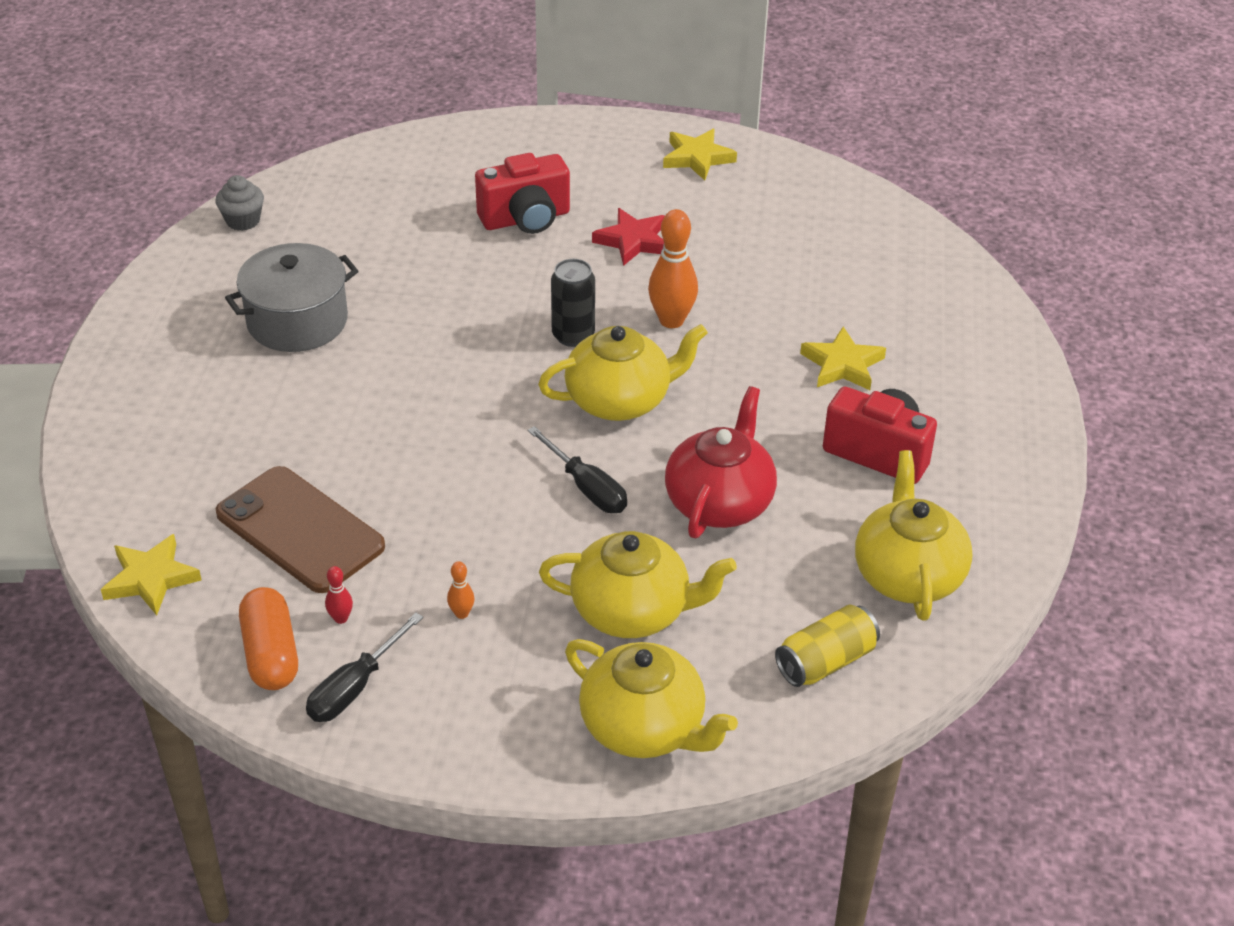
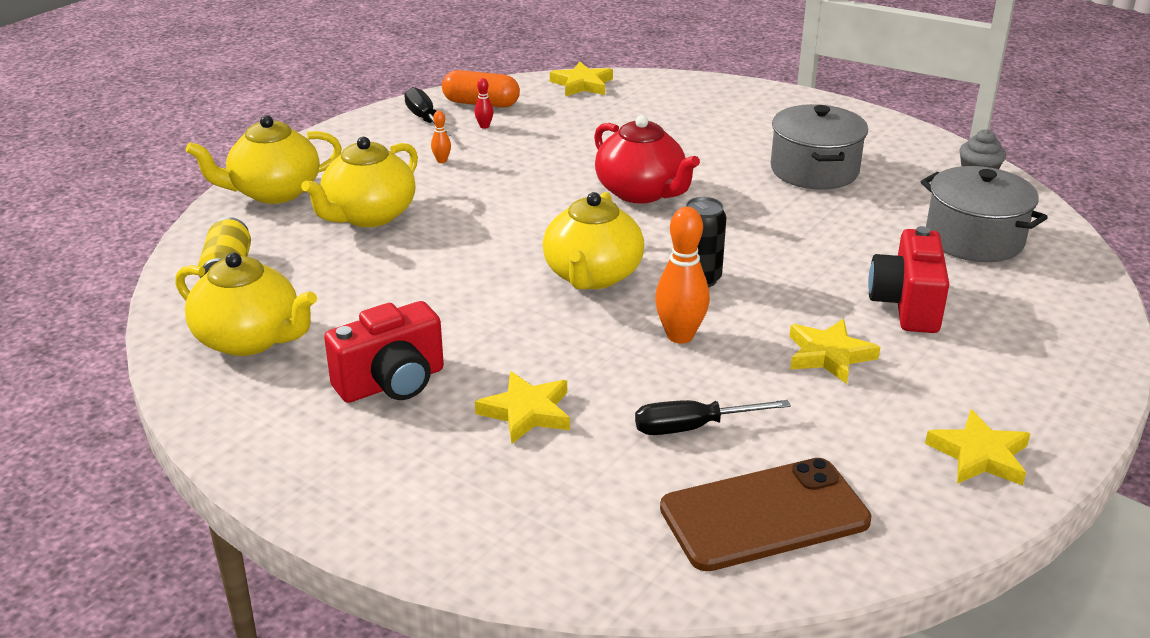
camera: 120 degrees right, 10 degrees down
brown phone [216,466,385,593] -> brown phone moved to [660,458,872,571]
black screwdriver [527,426,627,513] -> black screwdriver moved to [635,400,791,435]
red star [592,208,665,266] -> yellow star [789,319,880,384]
red teapot [665,386,777,538] -> red teapot moved to [594,115,700,204]
none -> grey pot [921,166,1048,262]

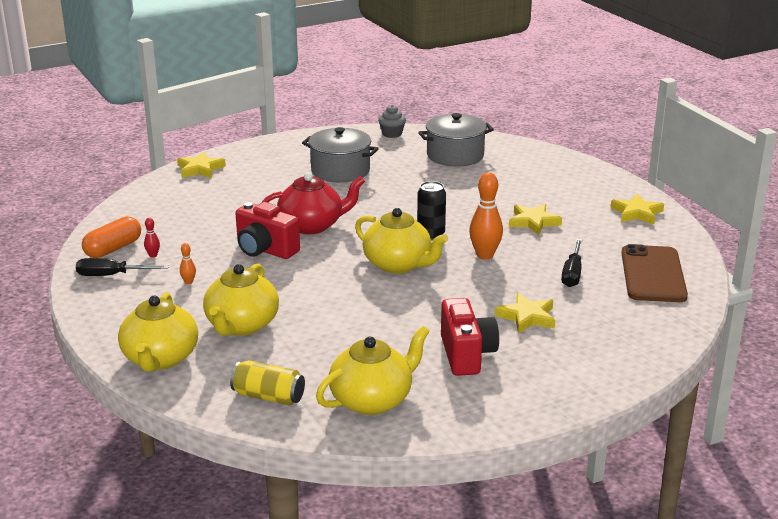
camera: 65 degrees left, 5 degrees down
yellow teapot [301,137,418,227] -> yellow teapot turned 45 degrees clockwise [203,264,279,336]
yellow star [550,61,613,97] -> yellow star moved to [177,152,226,178]
red camera [868,226,949,333] -> red camera moved to [235,202,300,259]

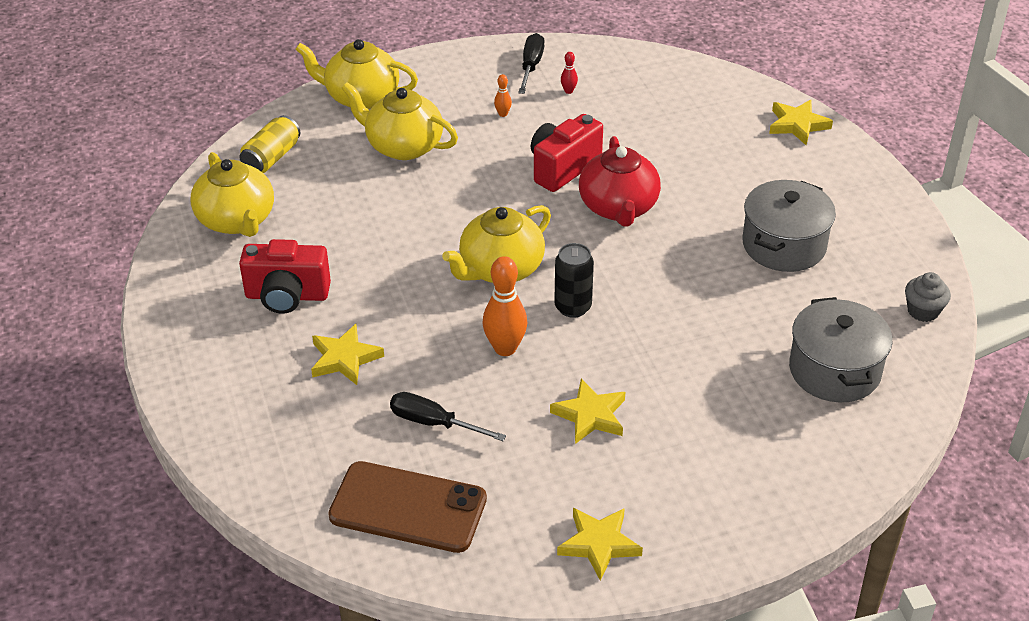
camera: 100 degrees right, 15 degrees up
orange capsule [82,216,141,258] -> none

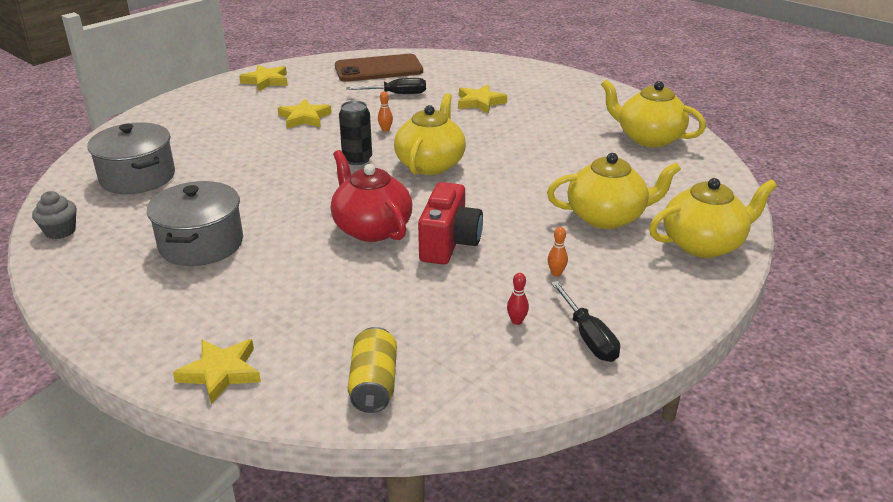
camera: 150 degrees right, 10 degrees down
red camera [239,239,331,314] -> none
yellow can [240,115,300,173] -> yellow can moved to [348,327,397,413]
orange bowling pin [483,256,527,356] -> orange bowling pin [378,91,393,132], size x0.47

